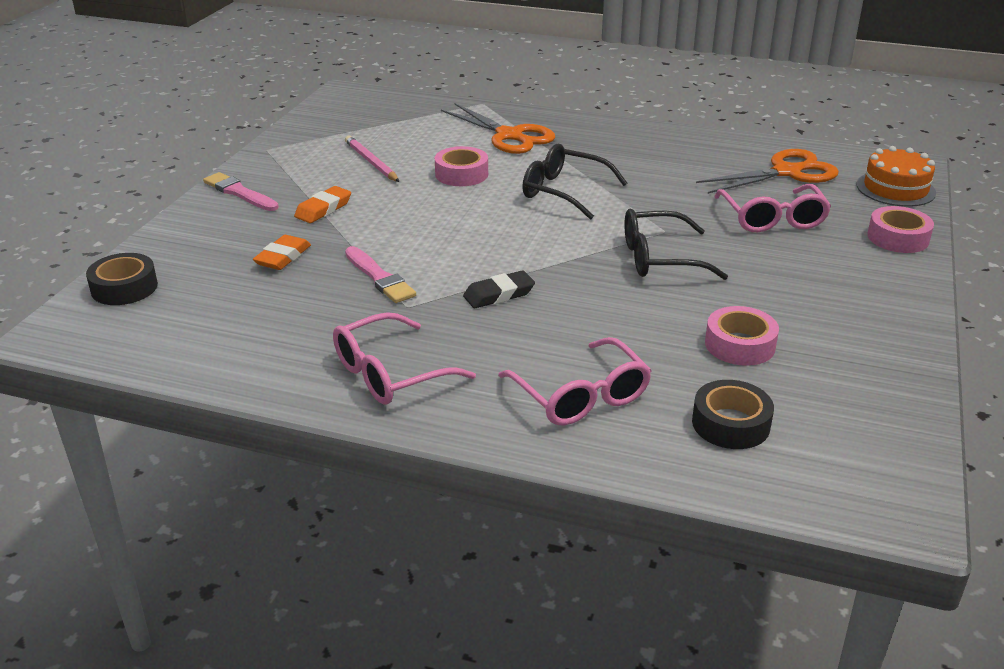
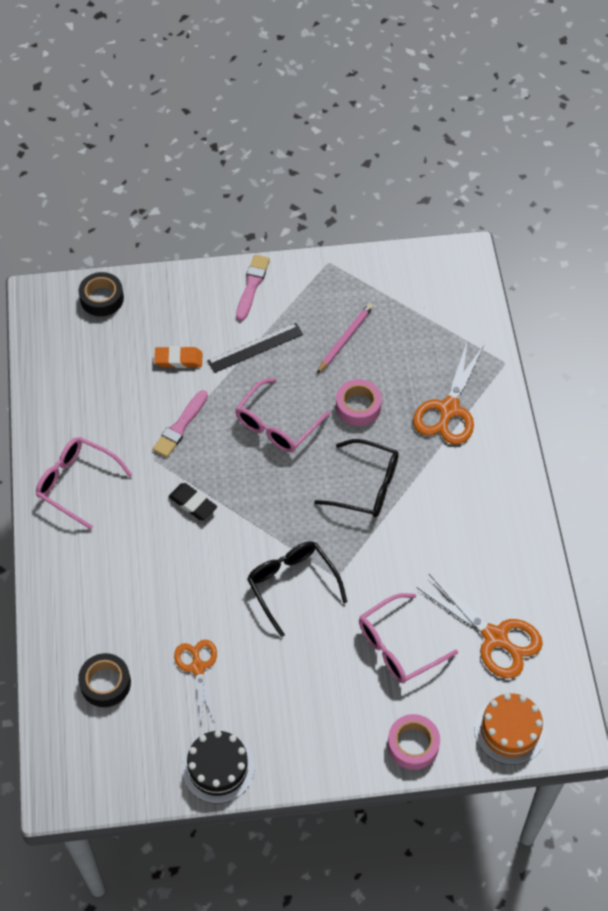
camera: 65 degrees right, 25 degrees up
orange eraser [294,186,351,223] -> black ruler [207,323,303,373]
pink glasses [498,337,652,425] -> pink glasses moved to [235,378,330,453]
black glasses [522,144,627,220] -> black glasses turned 105 degrees clockwise [314,439,398,517]
pink tape [705,306,779,366] -> orange scissors [174,640,217,723]
none -> black cake [182,730,255,804]

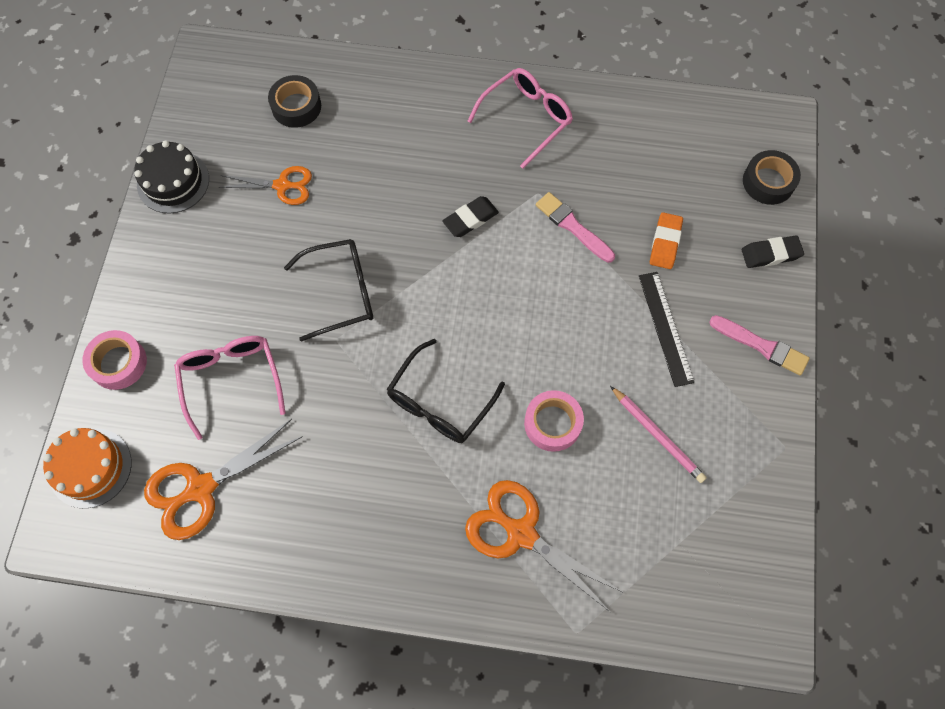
camera: 105 degrees right, 10 degrees up
pink glasses [235,378,330,453] -> none
none -> black eraser [741,236,804,268]

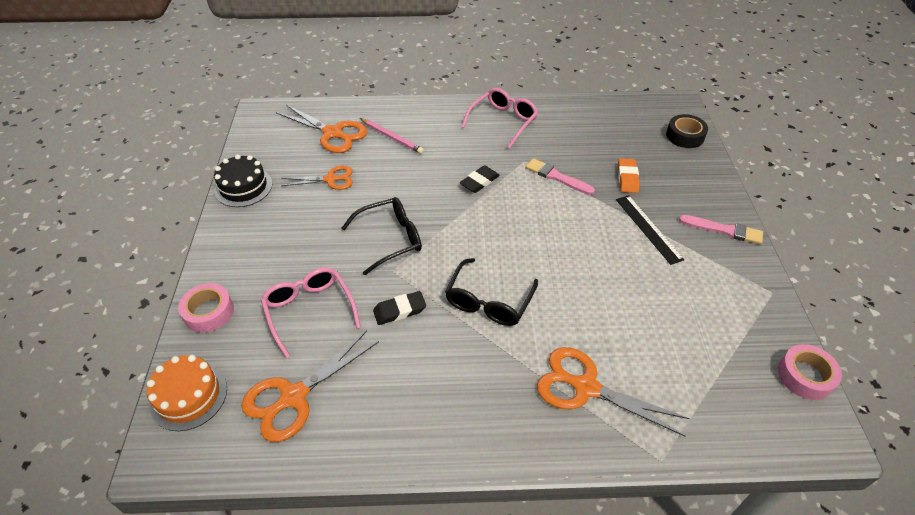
camera: 10 degrees left, 20 degrees down
black tape [268,75,321,128] -> orange scissors [276,105,367,153]
pink tape [524,390,584,452] -> pink tape moved to [778,344,842,400]
pink pencil [610,386,707,483] -> pink pencil moved to [360,118,424,154]
black eraser [741,236,804,268] -> black eraser moved to [373,291,426,325]

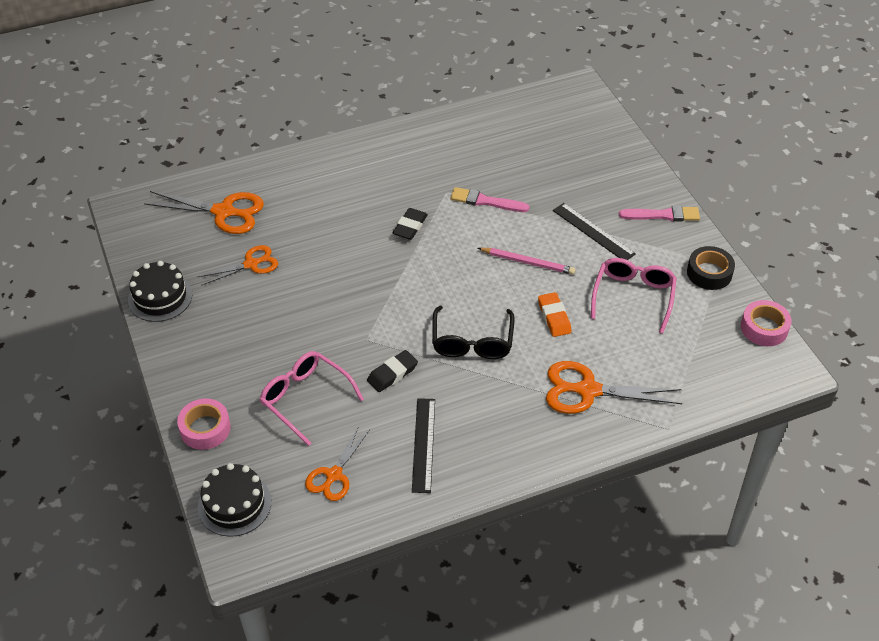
camera: 20 degrees left, 0 degrees up
orange cake [147,355,227,431] -> black cake [198,463,271,537]
orange scissors [241,330,379,442] -> orange scissors [305,426,370,501], size x0.65
black glasses [342,197,422,275] -> none
pink pencil [360,118,424,154] -> pink pencil moved to [478,248,576,275]
pink glasses [462,88,538,149] -> pink glasses moved to [591,258,677,334]
orange eraser [618,158,640,193] -> orange eraser moved to [538,292,572,337]
black tape [666,114,708,148] -> black tape moved to [687,246,735,290]
none -> black ruler [412,398,435,493]

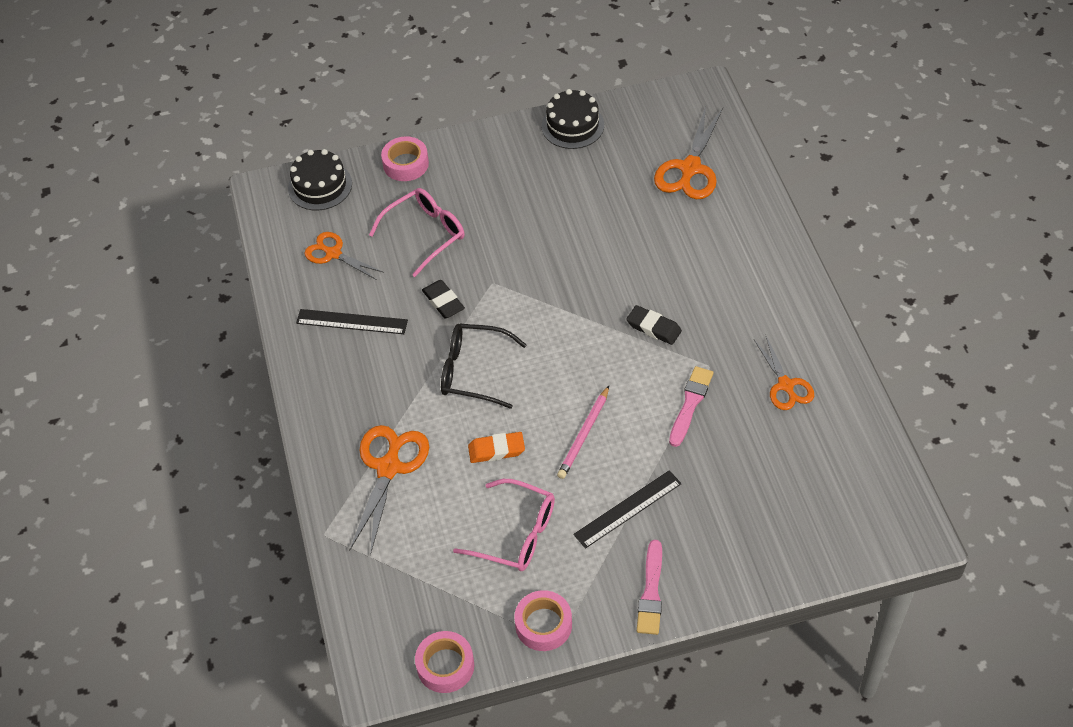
camera: 100 degrees right, 5 degrees up
orange scissors [198,245,278,286] -> orange scissors moved to [754,336,814,410]
black tape [687,246,735,290] -> pink tape [514,590,572,651]

